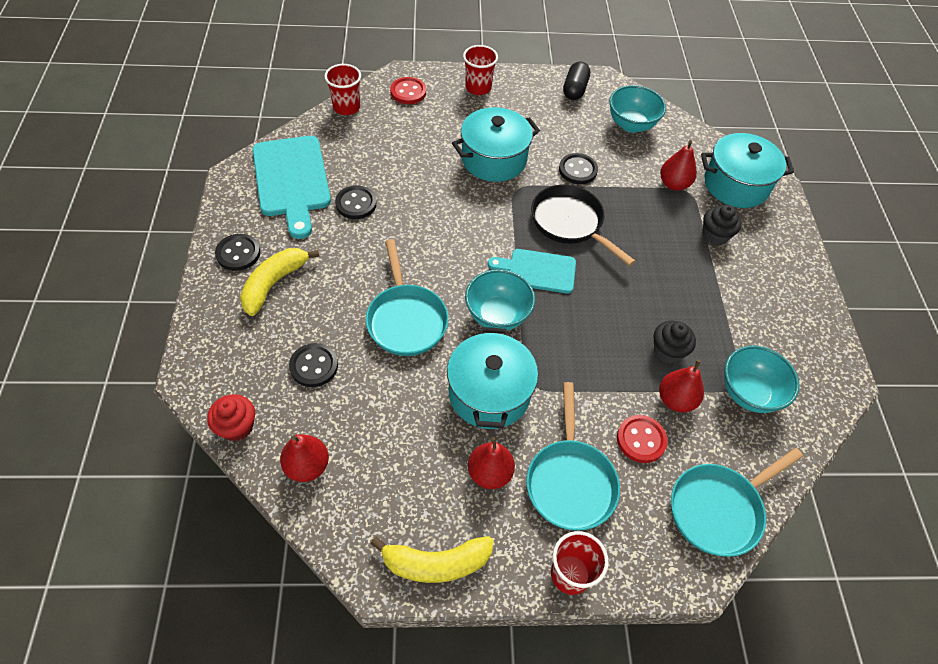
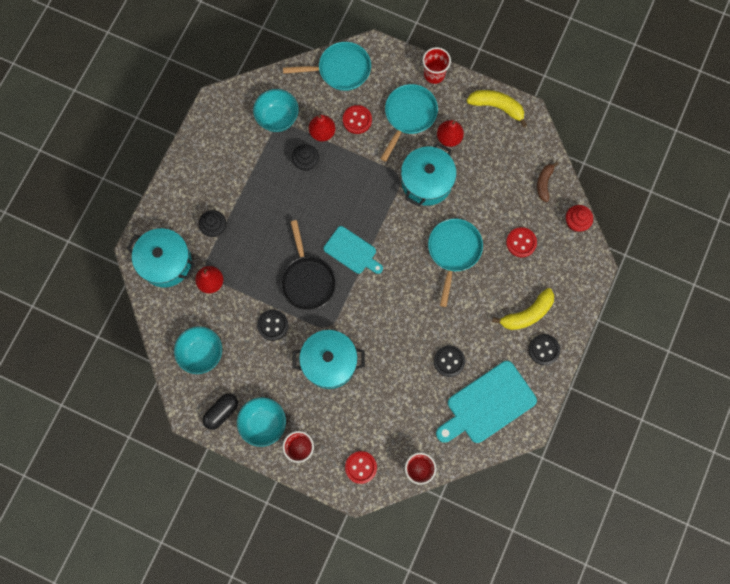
camera: 150 degrees left, 20 degrees up
turquoise cutting board [252,136,331,239] -> turquoise cutting board turned 135 degrees counterclockwise [436,361,537,443]
red pear [280,434,329,482] -> brown banana [537,162,558,202]
black button [289,343,338,387] -> red button [506,227,537,258]
turquoise bowl [465,269,535,331] -> turquoise bowl moved to [237,397,286,447]

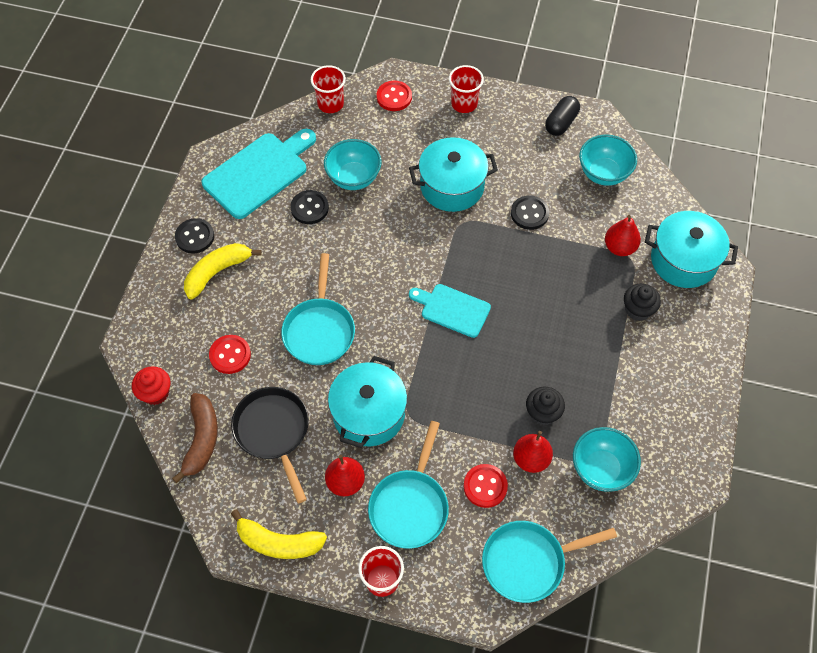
camera: 170 degrees right, 15 degrees down
turquoise bowl [237,397,286,447] -> turquoise bowl moved to [324,139,381,190]
black pan [281,220,336,310] -> black pan moved to [231,387,309,503]
brown banana [537,162,558,202] -> brown banana [172,393,218,483], size x1.51

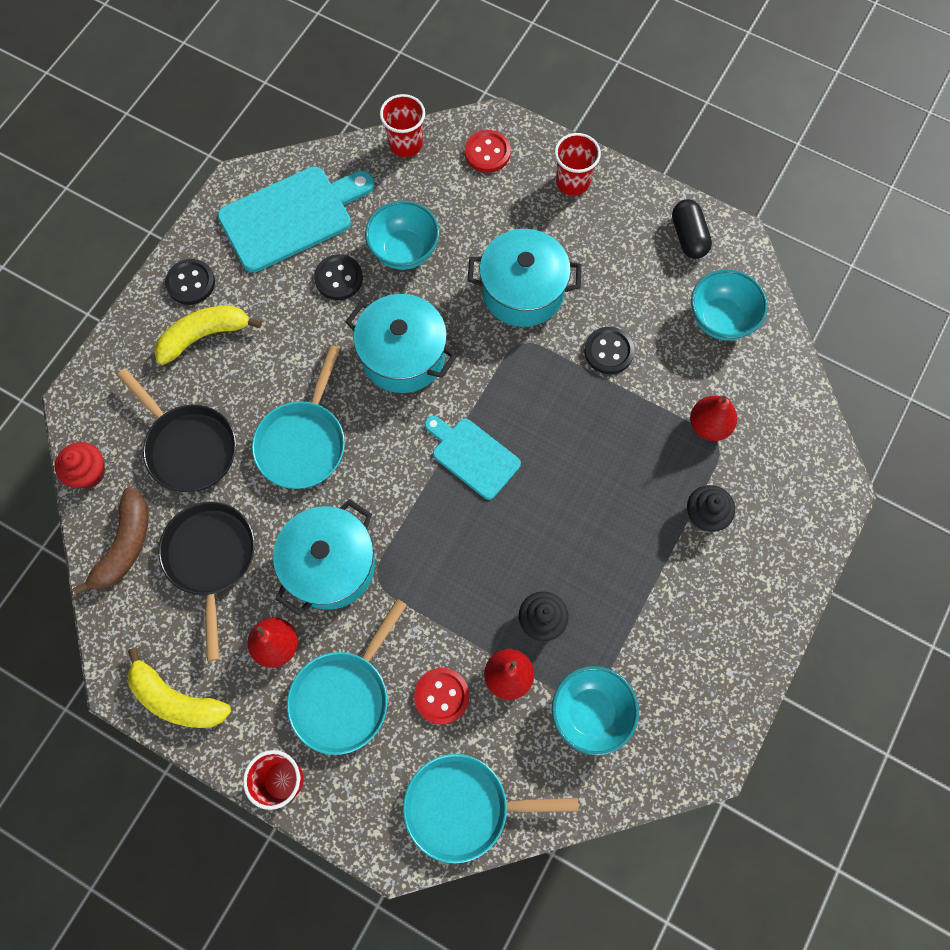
camera: 15 degrees right, 10 degrees up
red button [209,335,251,374] -> black pan [117,368,236,492]
black capsule [545,96,580,136] -> black capsule turned 60 degrees counterclockwise [672,199,712,259]
turquoise pot [645,211,738,288] -> turquoise pot moved to [346,294,457,393]

